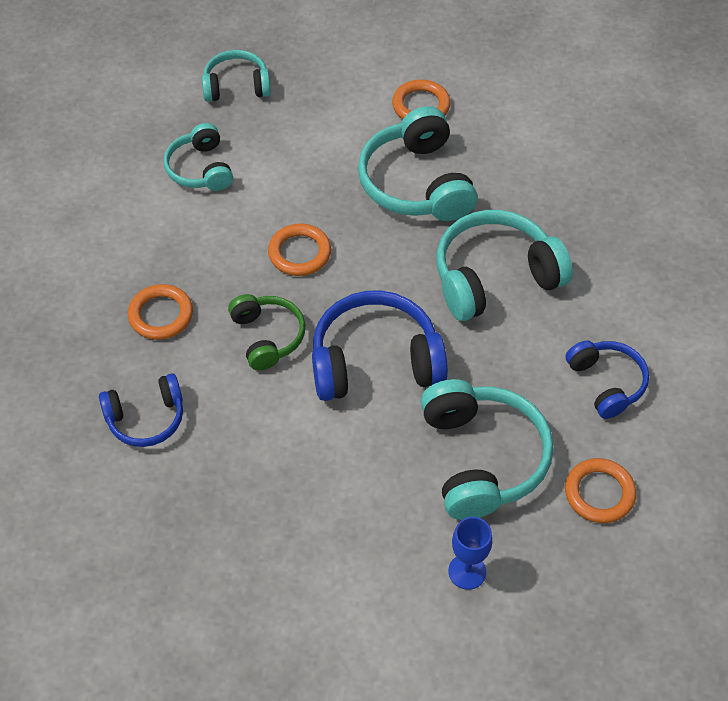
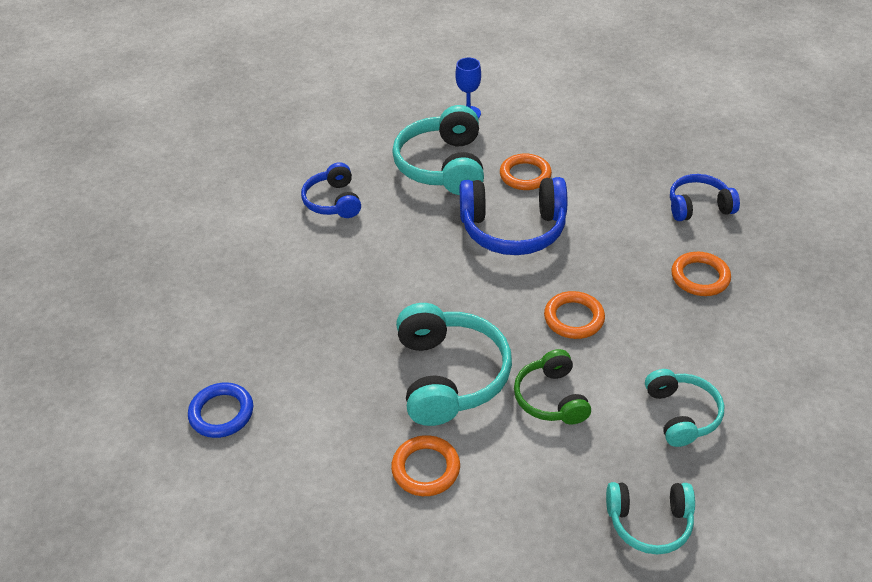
camera: 170 degrees left, 10 degrees down
green headphones [228,294,305,371] -> green headphones moved to [514,349,591,425]
turquoise headphones [436,210,573,321] -> none
orange ring [565,458,636,523] -> orange ring moved to [500,153,552,190]
none -> blue ring [188,382,253,438]

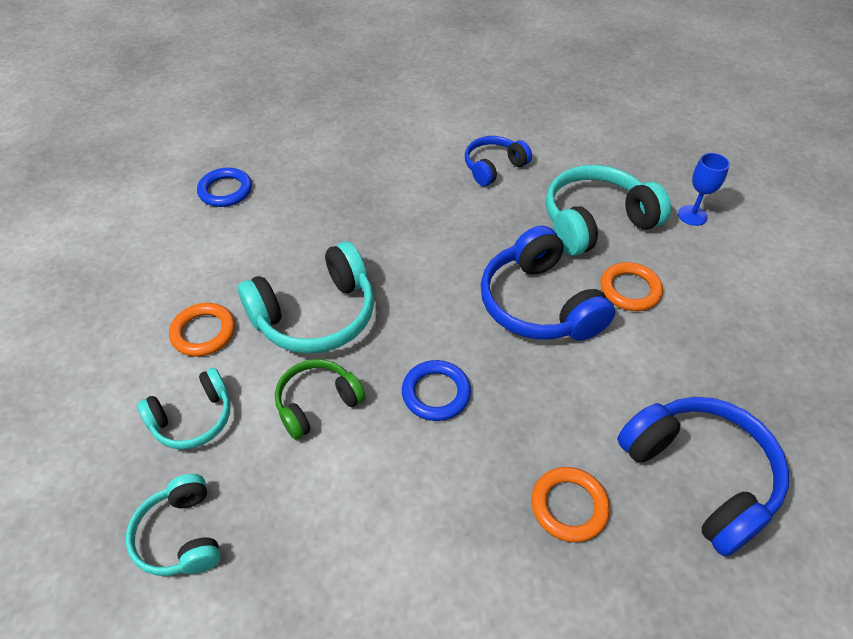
camera: 65 degrees right, 5 degrees up
orange ring [544,291,605,339] -> blue ring [402,360,471,421]
turquoise headphones [645,369,725,447] -> turquoise headphones moved to [137,368,230,450]
blue headphones [670,174,740,221] -> blue headphones [617,397,789,556], size x1.66

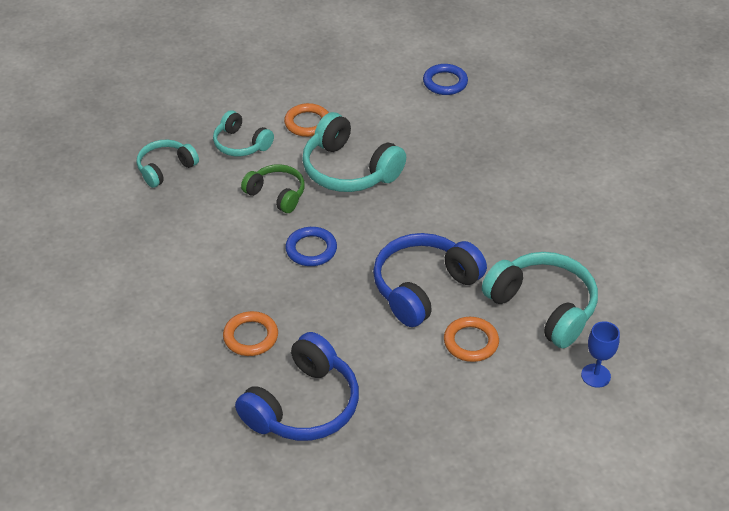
camera: 70 degrees right, 5 degrees down
blue headphones [465,136,532,186] -> none

